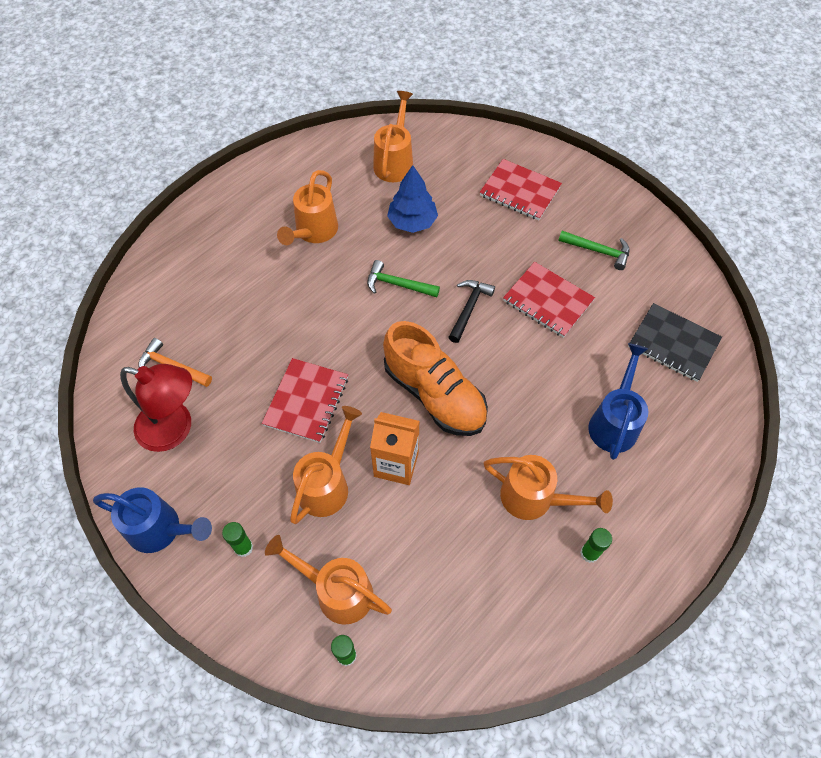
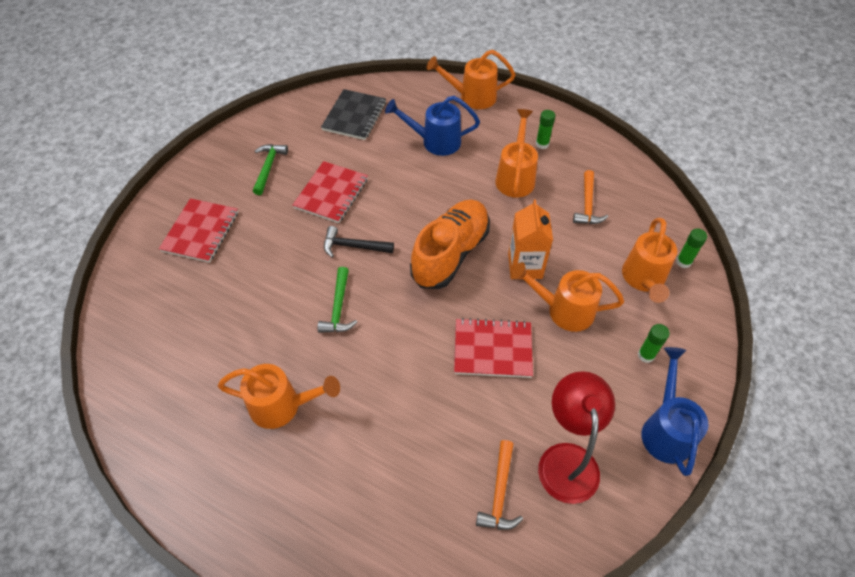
camera: 105 degrees left, 5 degrees down
orange watering can [373,91,413,182] -> orange watering can moved to [427,50,515,109]
blue tree [387,165,438,233] -> none
none -> orange hammer [573,170,608,224]

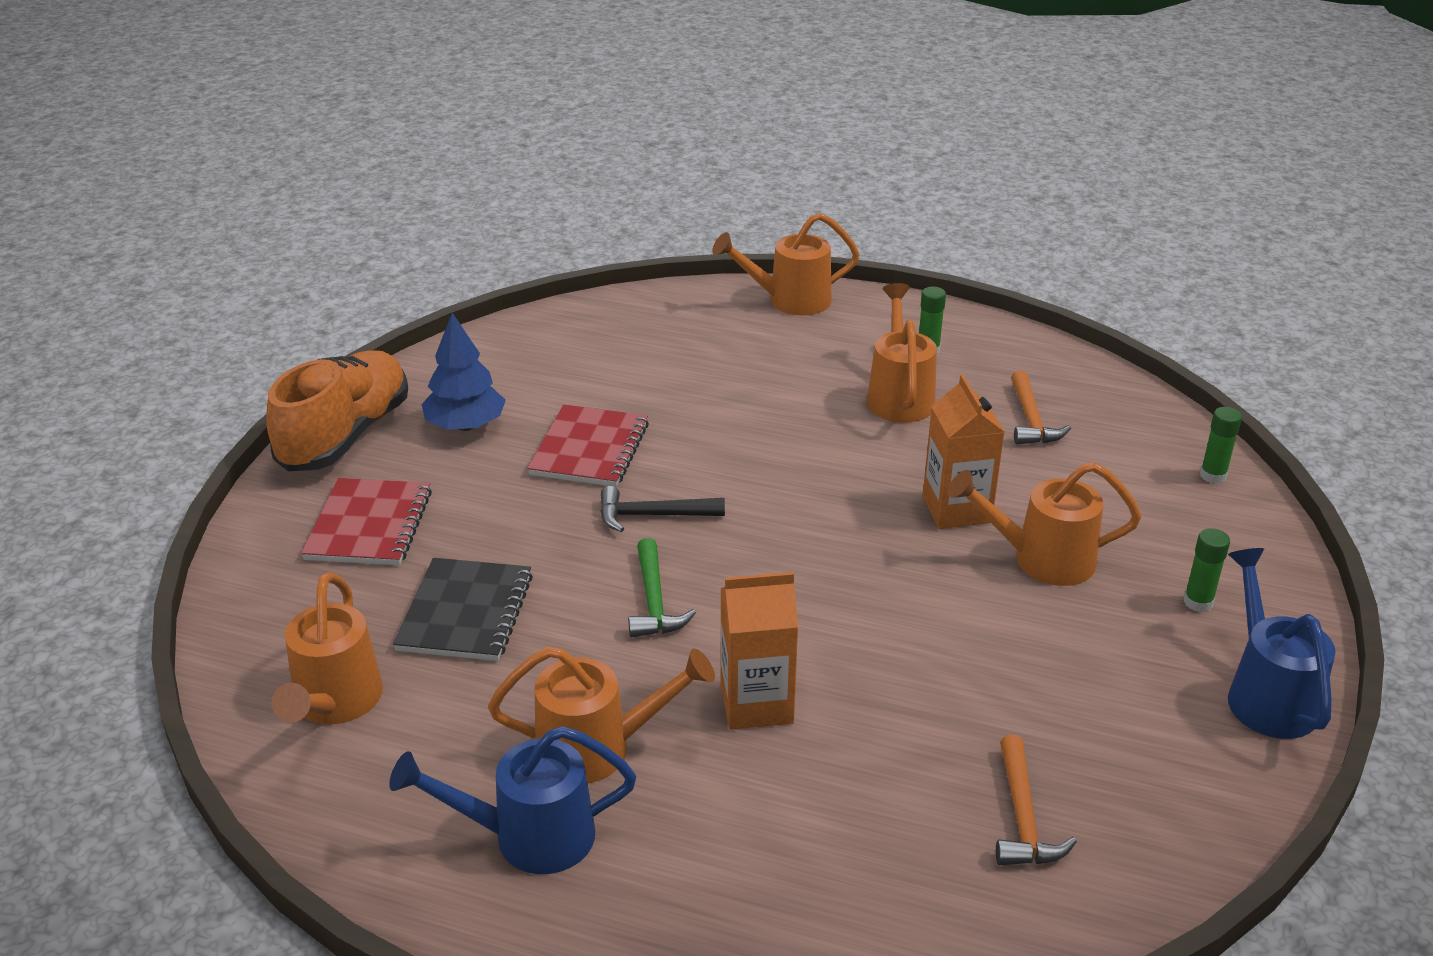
camera: 10 degrees left, 20 degrees down
green hammer [253,144,288,195] -> blue tree [422,313,506,431]
black notebook [321,89,386,140] -> black notebook moved to [393,558,533,661]
blue watering can [385,96,480,156] -> blue watering can moved to [389,726,636,874]
orange shoe [410,200,490,289] -> orange shoe moved to [266,350,408,471]
red notebook [454,318,533,378] -> none
red lamp [538,371,615,504] -> none
orange watering can [622,218,677,303] -> orange watering can moved to [271,572,383,724]
none -> orange carton [721,572,798,730]

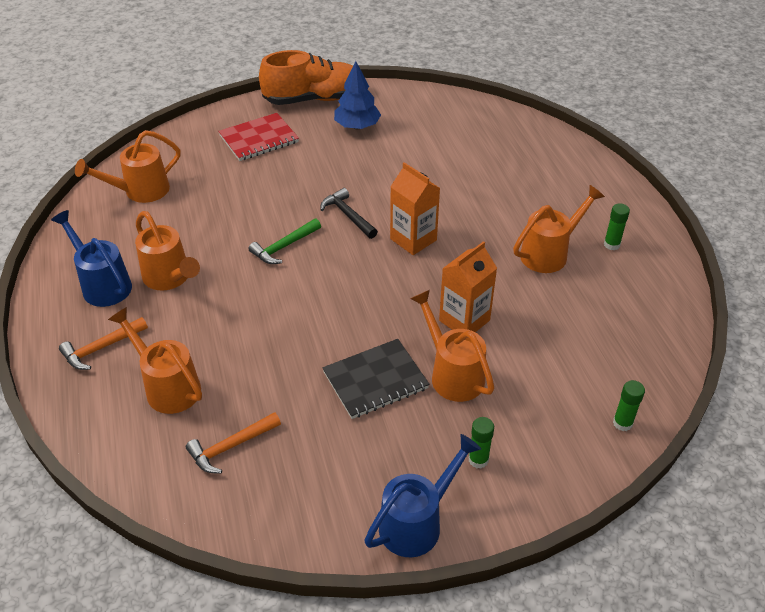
camera: 55 degrees right, 10 degrees up
black notebook [393,558,533,661] -> black notebook moved to [322,339,430,419]
red notebook [527,405,649,487] -> none
orange watering can [712,213,860,316] -> orange watering can moved to [108,307,202,414]
orange carton [721,572,798,730] -> orange carton moved to [390,162,440,255]
orange hammer [1011,370,1071,444] -> orange hammer moved to [59,317,148,370]

